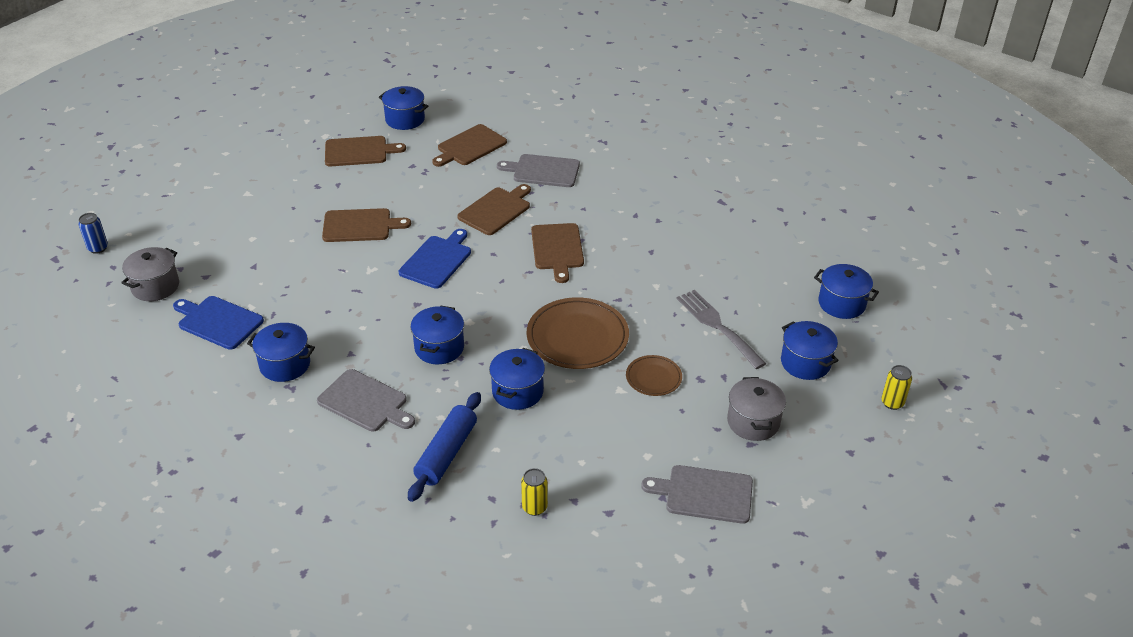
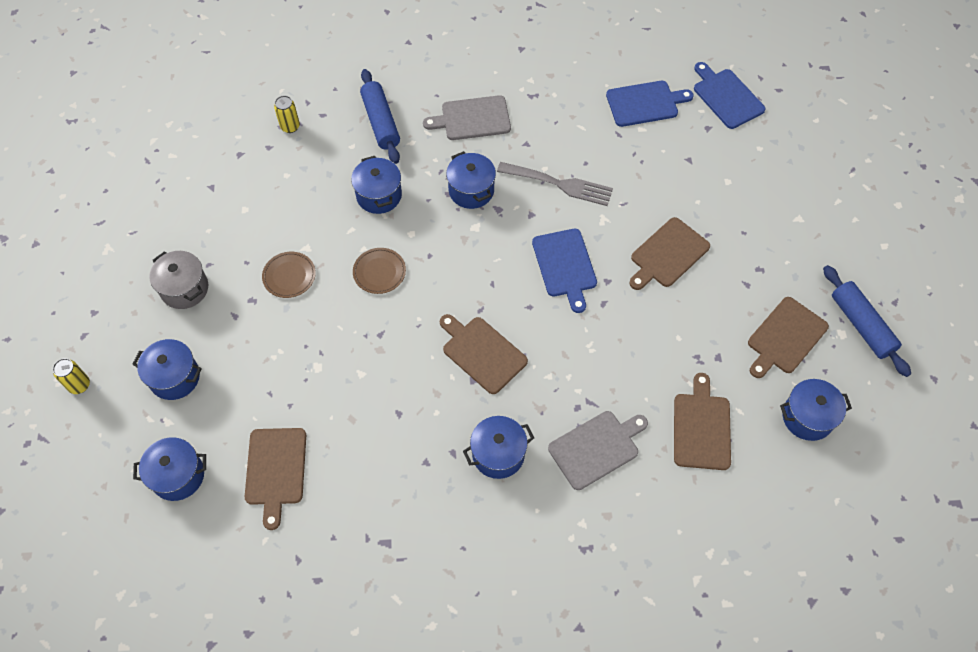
camera: 140 degrees right, 20 degrees up
blue can [78,213,108,254] -> none
grey pot [121,247,179,301] -> blue cutting board [694,62,766,129]
blue pot [247,323,315,382] -> blue pot moved to [463,416,534,479]
brown cutting board [457,184,531,235] -> brown cutting board moved to [245,428,306,530]
brown plate [527,297,629,369] -> brown plate [353,248,406,294], size x0.53
grey cutting board [641,465,753,524] -> none
grey fork [676,290,767,369] -> grey fork moved to [497,162,613,206]
none -> blue rolling pin [823,265,911,377]

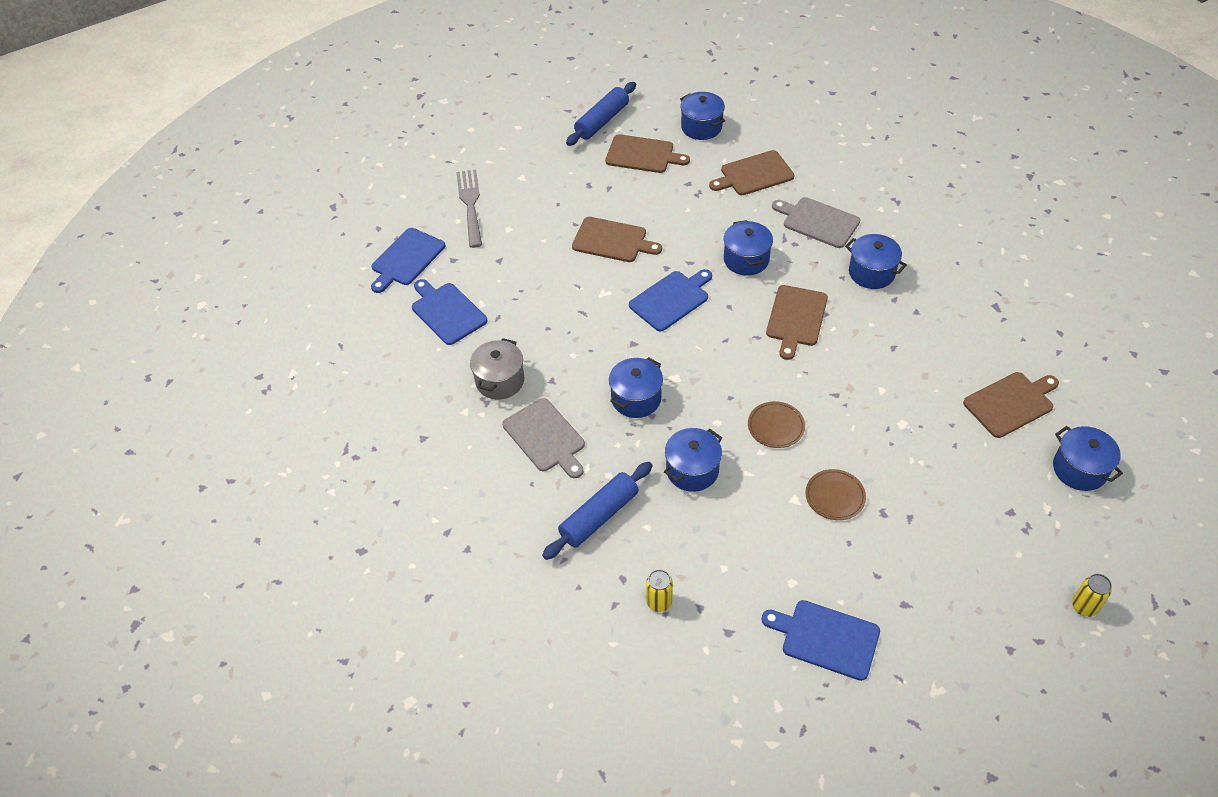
camera: 115 degrees left, 10 degrees down
blue pot [132,339,202,400] -> blue pot moved to [724,220,773,276]
grey pot [149,251,208,309] -> grey pot moved to [470,338,525,399]
grey fork [497,162,613,206] -> grey fork moved to [456,170,482,248]
none -> blue cutting board [762,600,880,681]

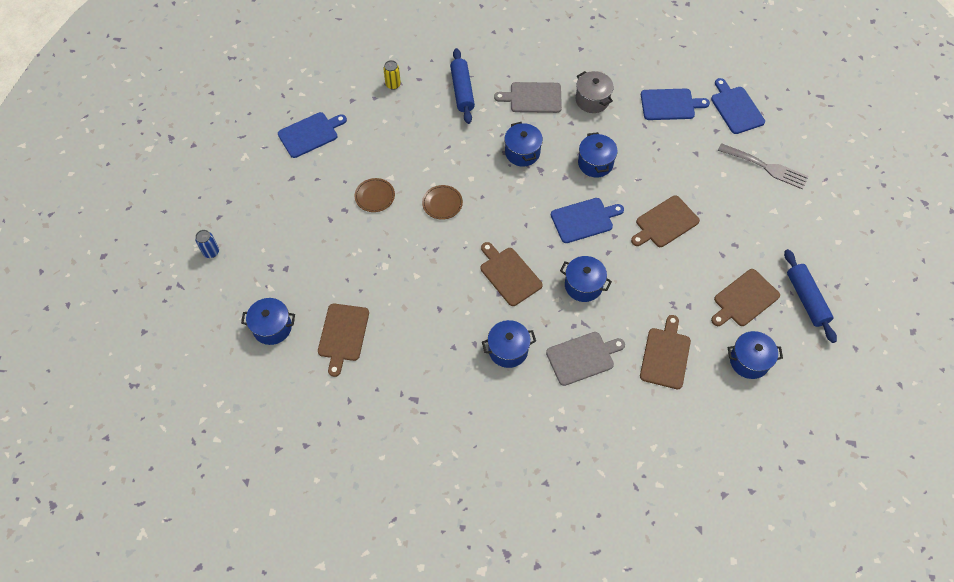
camera: 125 degrees right, 10 degrees up
blue cutting board [629,269,712,332] -> blue cutting board turned 105 degrees counterclockwise [551,198,624,243]
blue pot [664,428,722,492] -> blue pot moved to [578,132,618,178]
yellow can [1072,574,1112,617] -> blue can [195,230,219,258]

